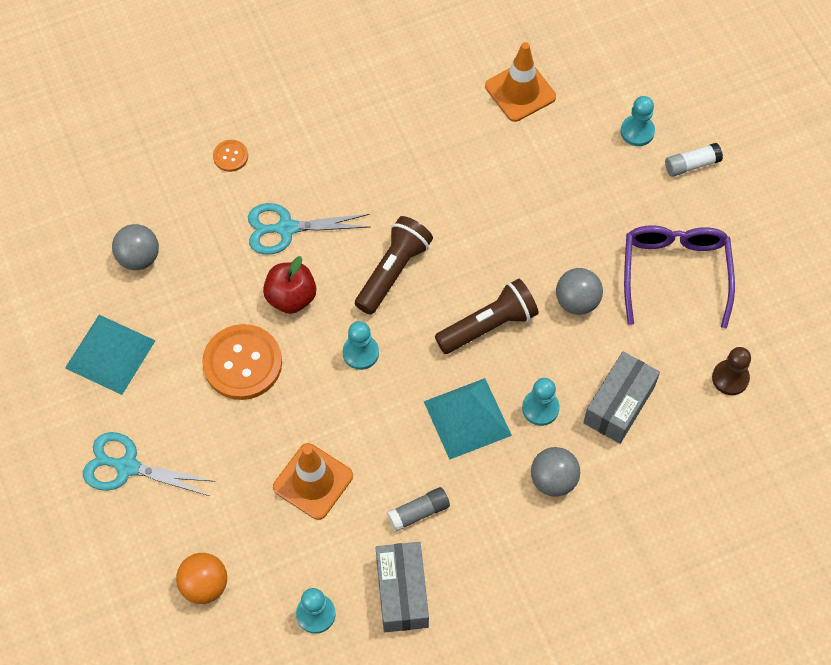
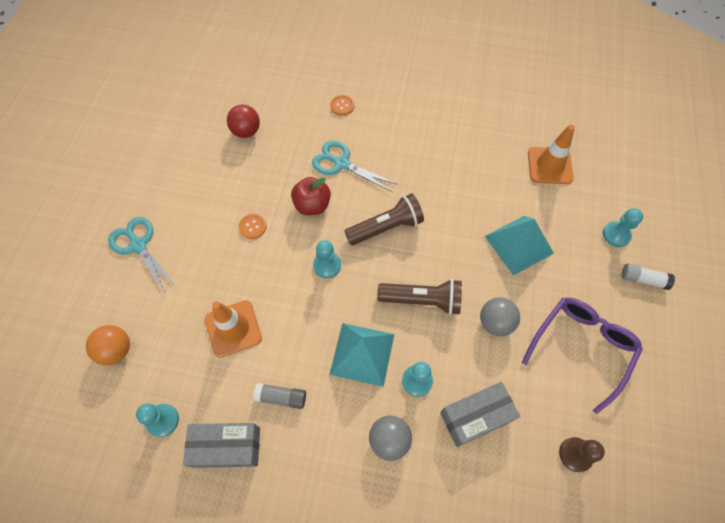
camera: 35 degrees right, 0 degrees up
turquoise pyramid [65,315,156,395] -> turquoise pyramid moved to [485,216,554,276]
grey ball [112,224,159,270] -> red ball [227,104,260,138]
orange button [202,324,282,400] -> orange button [238,214,267,239], size x0.47
grey box [376,542,429,632] -> grey box turned 60 degrees clockwise [183,423,260,468]

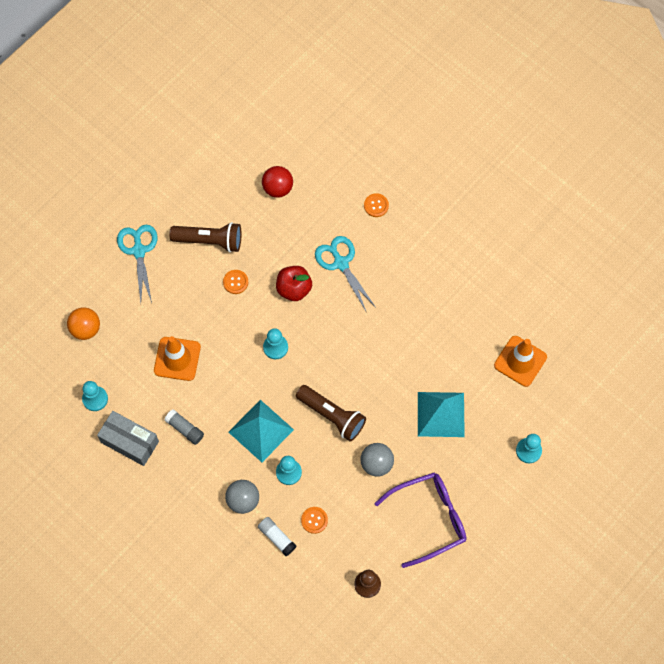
camera: 30 degrees right, 5 degrees up
brown flashlight [344,193,424,245] -> brown flashlight moved to [170,222,241,252]
grey box [440,382,520,447] -> orange button [301,507,328,534]
white glue stick [622,263,675,290] -> white glue stick moved to [258,517,296,556]

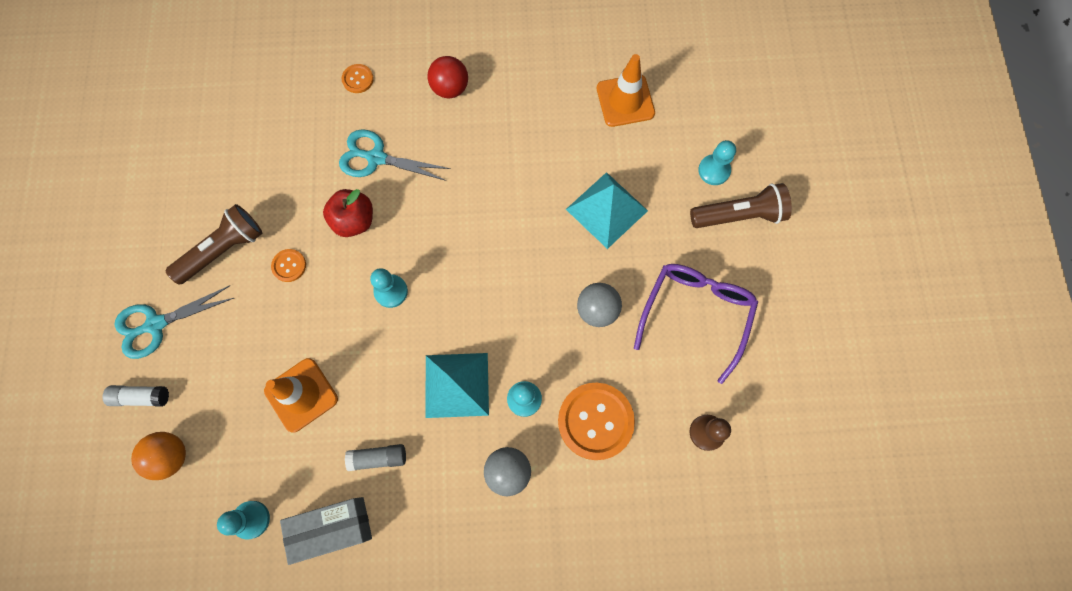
camera: 45 degrees left, 5 degrees up
turquoise scissors [117,225,157,303] -> turquoise scissors turned 60 degrees counterclockwise [114,285,234,359]
white glue stick [258,517,296,556] -> white glue stick moved to [103,385,169,407]
red ball [262,166,293,198] -> red ball moved to [428,56,468,99]
brown flashlight [296,385,366,442] -> brown flashlight moved to [690,183,792,228]
orange button [301,507,328,534] -> orange button [558,383,635,460], size x2.11

